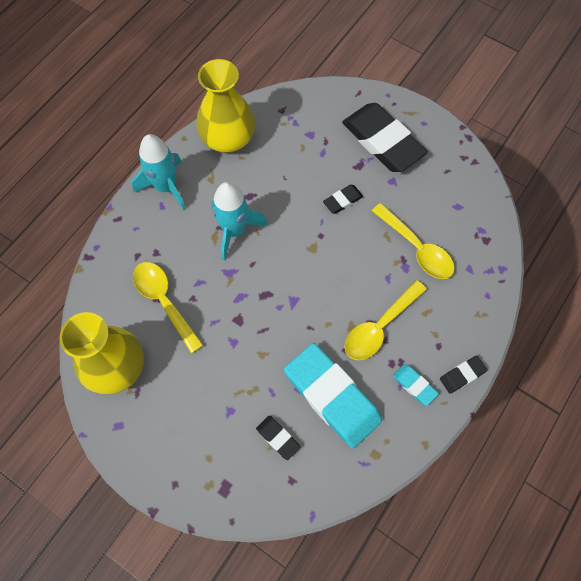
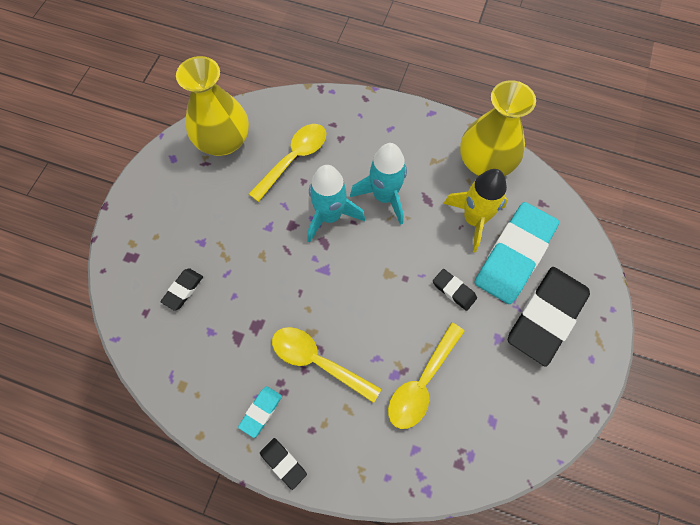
camera: 75 degrees right, 0 degrees up
turquoise rocket [132,134,186,210] -> turquoise rocket moved to [307,165,365,243]
turquoise eraser [284,343,382,448] -> turquoise eraser moved to [474,202,559,304]
none -> yellow rocket [443,169,508,252]

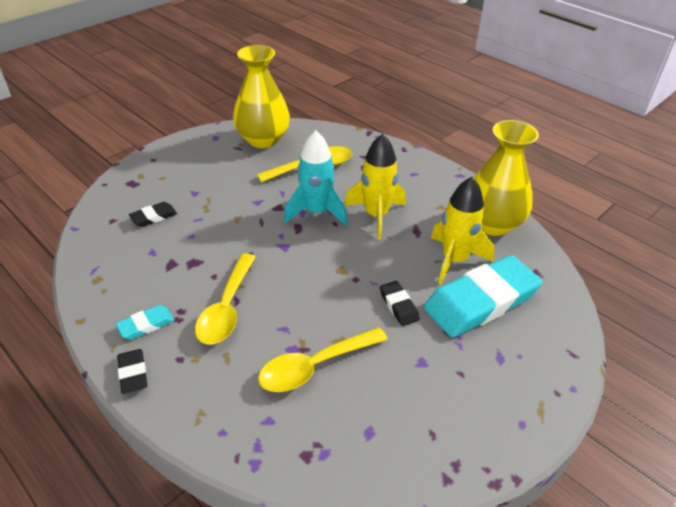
camera: 25 degrees right, 25 degrees down
yellow spoon [272,327,381,403] -> yellow spoon turned 135 degrees counterclockwise [195,253,256,345]
turquoise rocket [350,143,407,225] -> yellow rocket [344,134,406,240]
black eraser [508,267,590,367] -> none

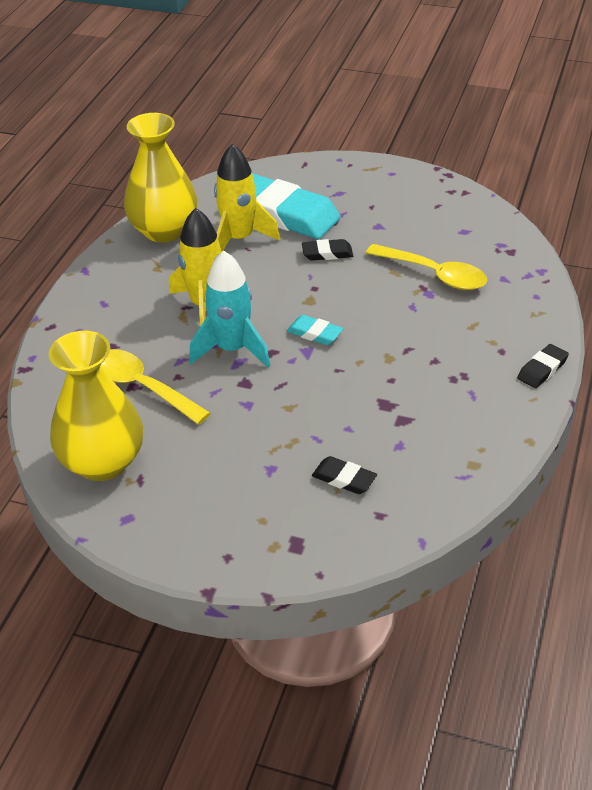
camera: 115 degrees left, 0 degrees up
turquoise eraser [116,305,174,340] -> turquoise eraser moved to [287,315,344,345]
yellow spoon [195,253,256,345] -> none
black eraser [380,281,420,326] -> black eraser turned 45 degrees clockwise [302,239,353,261]

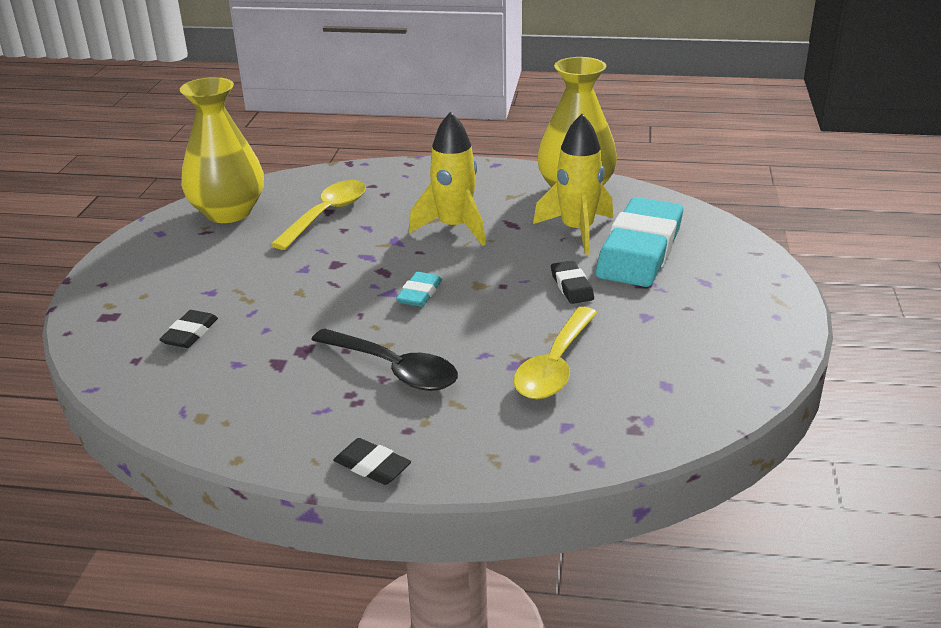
camera: 80 degrees right, 10 degrees down
turquoise rocket [189,251,270,367] -> none
none -> black spoon [311,328,458,391]

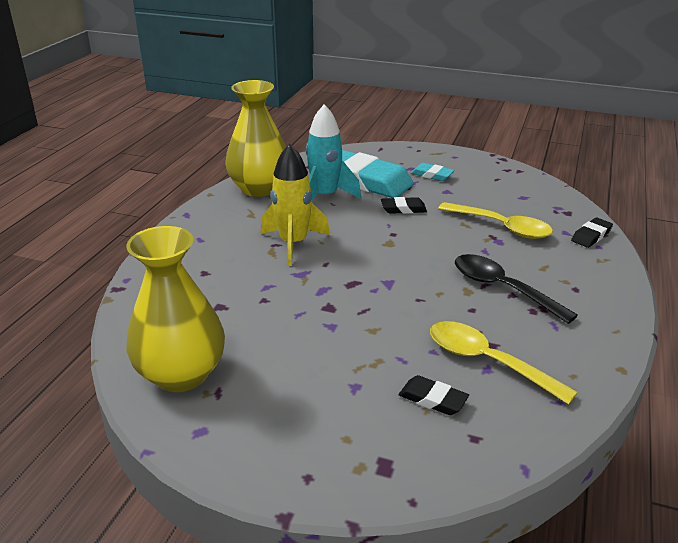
camera: 80 degrees left, 0 degrees up
yellow spoon [271,180,366,250] -> yellow spoon moved to [430,321,578,405]
black spoon [311,328,458,391] -> black spoon turned 90 degrees counterclockwise [455,254,578,324]
black eraser [333,438,411,485] -> black eraser moved to [571,218,613,248]
turquoise eraser [396,272,442,307] -> turquoise eraser moved to [411,163,455,181]
yellow rocket [533,114,613,255] -> turquoise rocket [306,104,361,201]

